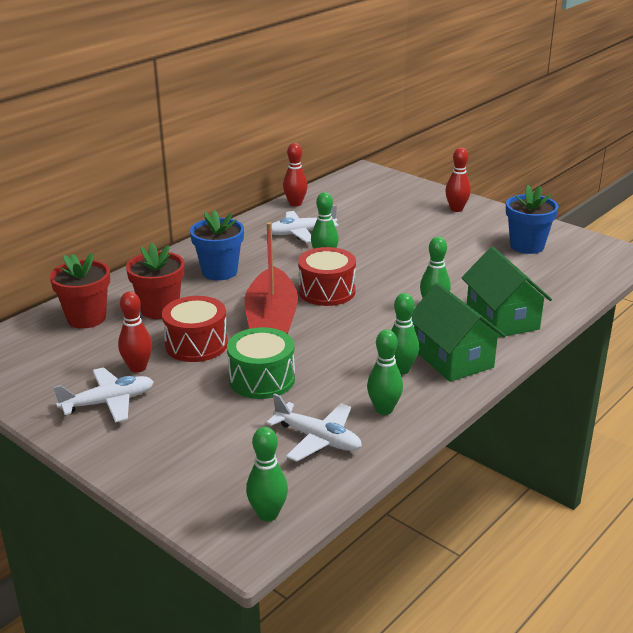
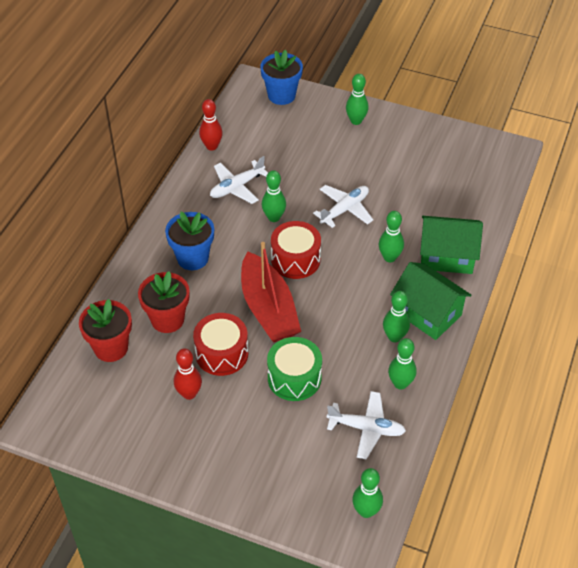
camera: 20 degrees left, 20 degrees up
white plane [53,367,154,423] -> white plane moved to [313,185,373,228]
red bowling pin [445,148,471,212] -> green bowling pin [346,74,369,125]
green house [461,247,552,338] -> green house turned 45 degrees counterclockwise [420,216,483,274]
blue flower pot [506,185,559,254] -> blue flower pot moved to [260,50,303,105]

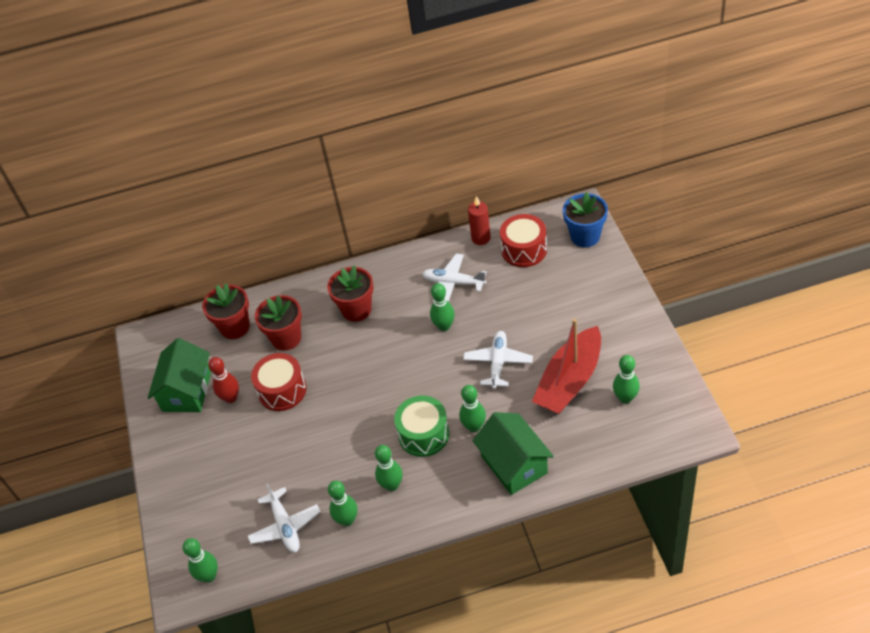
camera: 60 degrees right, 0 degrees up
blue flower pot [165,212,214,270] -> red flower pot [327,265,374,322]
red bowling pin [199,99,223,151] -> red candle [468,196,491,245]
red boat [241,242,301,342] -> red boat moved to [532,319,601,414]
green drum [267,337,322,401] -> green drum moved to [394,396,449,457]
red drum [271,221,321,279] -> red drum moved to [500,214,547,267]
white plane [313,185,373,228] -> white plane turned 90 degrees counterclockwise [463,331,533,389]
green bowling pin [346,74,369,125] -> green bowling pin moved to [613,355,640,404]
green house [390,262,472,340] -> green house moved to [147,338,211,412]

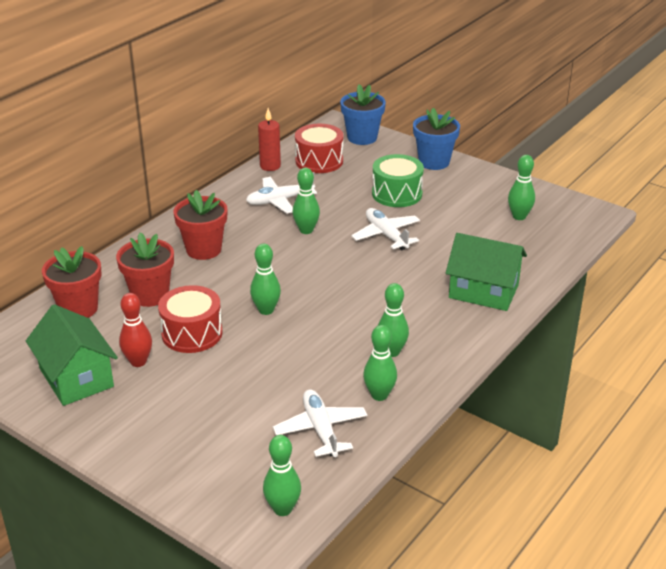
camera: 45 degrees left, 15 degrees down
white plane [248,483,321,553] -> white plane turned 135 degrees counterclockwise [273,389,367,457]
green drum [394,396,449,457] -> green drum moved to [372,154,424,207]
green bowling pin [459,385,486,432] -> green bowling pin moved to [250,243,281,315]
red boat [532,319,601,414] -> none
none -> blue flower pot [413,108,460,170]

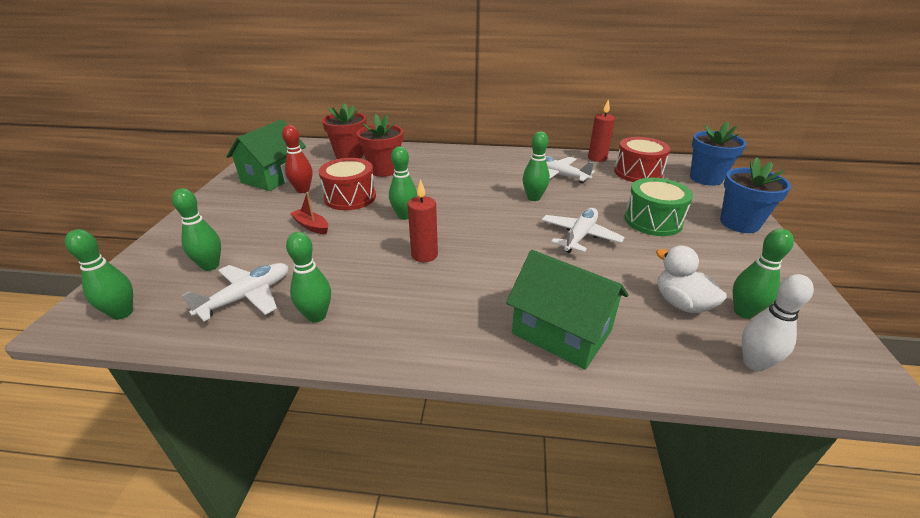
camera: 60 degrees right, 0 degrees up
red flower pot [174,190,227,260] -> none
green bowling pin [378,283,409,357] -> green bowling pin moved to [172,188,221,271]
green house [446,233,527,311] -> green house turned 45 degrees counterclockwise [506,250,629,370]
none -> red boat [290,192,328,234]
none -> red candle [408,179,438,262]
none -> white duck [656,245,727,313]
none -> white bowling pin [742,274,814,371]

